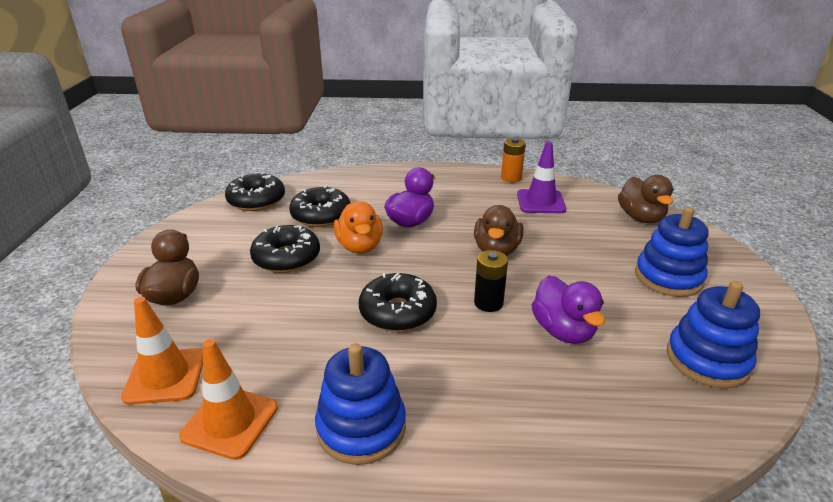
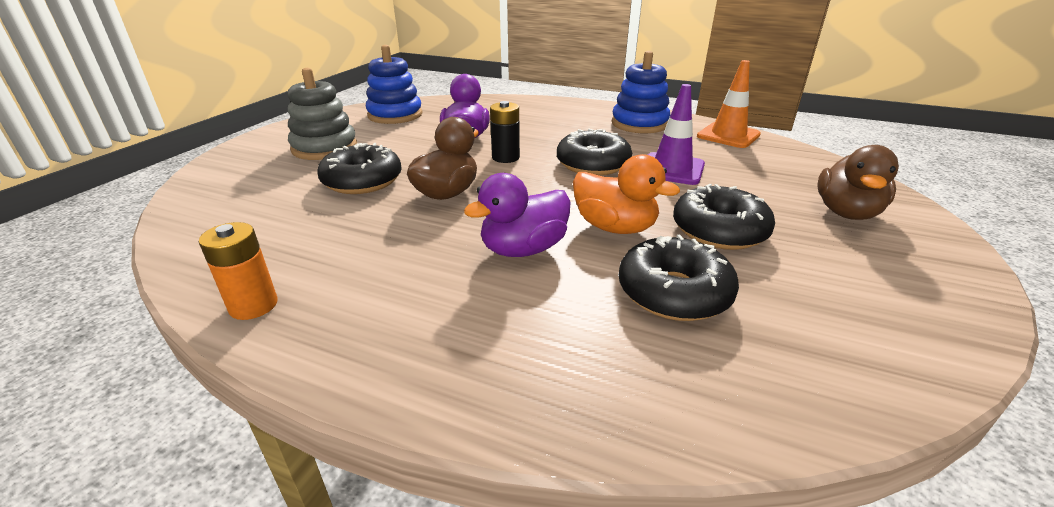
camera: 160 degrees left, 0 degrees up
orange traffic cone [121,297,203,405] -> none
black donut [225,172,285,211] -> black donut moved to [317,143,402,194]
orange duck [334,201,383,254] -> orange duck turned 120 degrees clockwise [573,154,680,234]
purple traffic cone [517,141,566,213] -> purple traffic cone moved to [648,84,705,185]
brown duck [618,175,674,223] -> none
blue stacking toy [635,207,709,297] -> grey stacking toy [288,68,357,160]

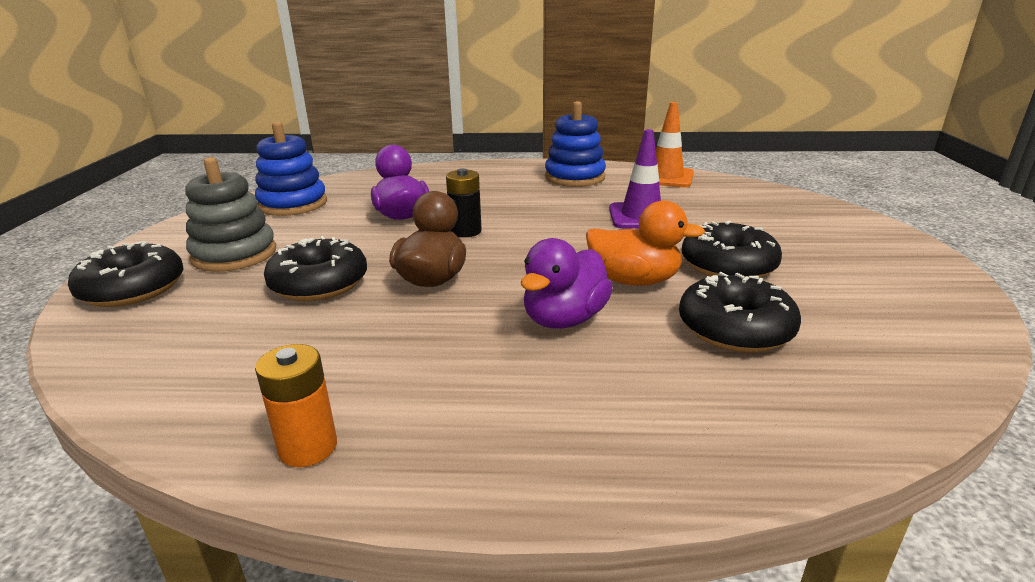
camera: 20 degrees left, 5 degrees down
black donut [557,129,632,176] -> black donut moved to [68,241,184,307]
brown duck [818,145,899,220] -> none

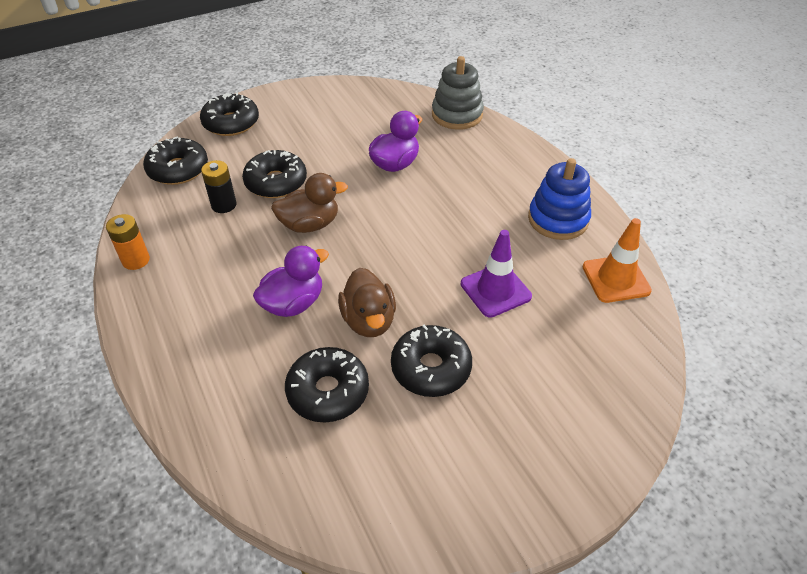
camera: 60 degrees right, 20 degrees up
grey stacking toy [185,157,276,272] -> grey stacking toy moved to [432,56,484,130]
blue stacking toy [255,121,327,216] -> none
black battery [446,168,482,237] -> black battery moved to [201,160,237,213]
purple duck [521,238,613,328] -> purple duck turned 135 degrees clockwise [253,246,329,317]
orange duck [586,200,705,286] -> brown duck [338,268,396,337]
none -> black donut [143,136,208,185]

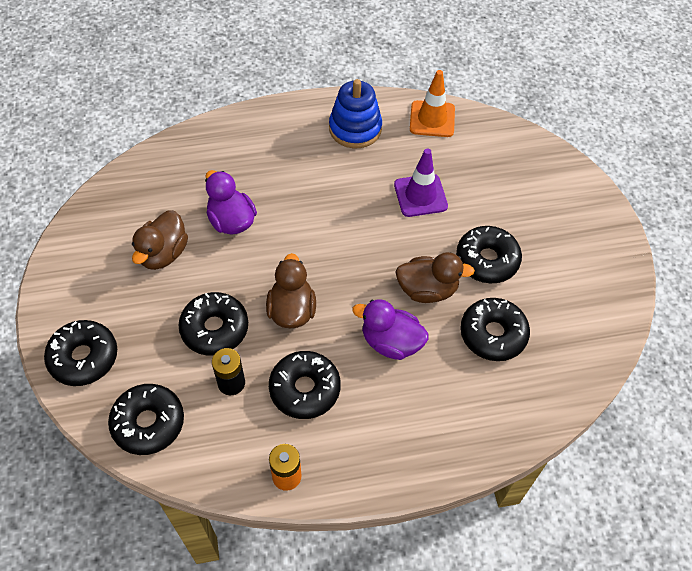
camera: 75 degrees left, 10 degrees up
purple duck [253,246,329,317] -> purple duck turned 45 degrees counterclockwise [352,299,429,360]
grey stacking toy [432,56,484,130] -> none
none -> brown duck [132,210,188,270]
none -> black donut [269,351,341,419]

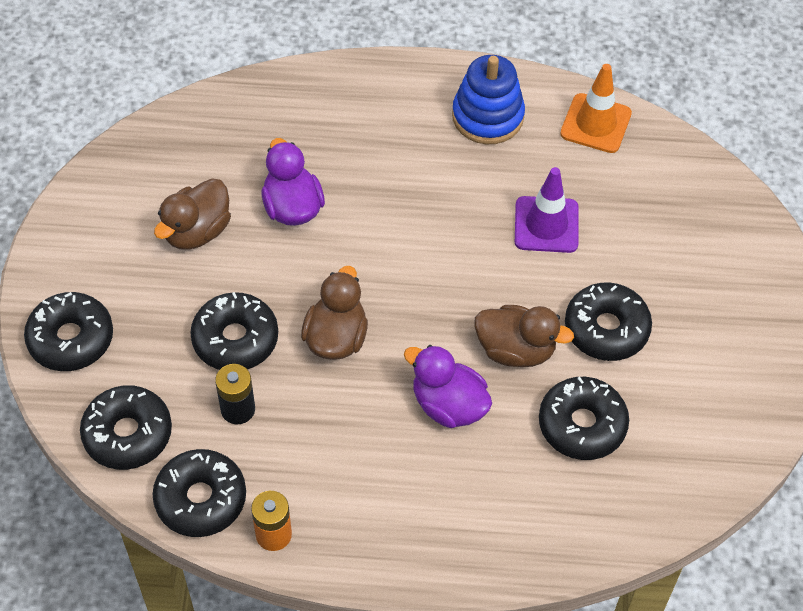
camera: 15 degrees right, 0 degrees up
black donut [269,351,341,419] -> black donut moved to [153,449,246,537]

